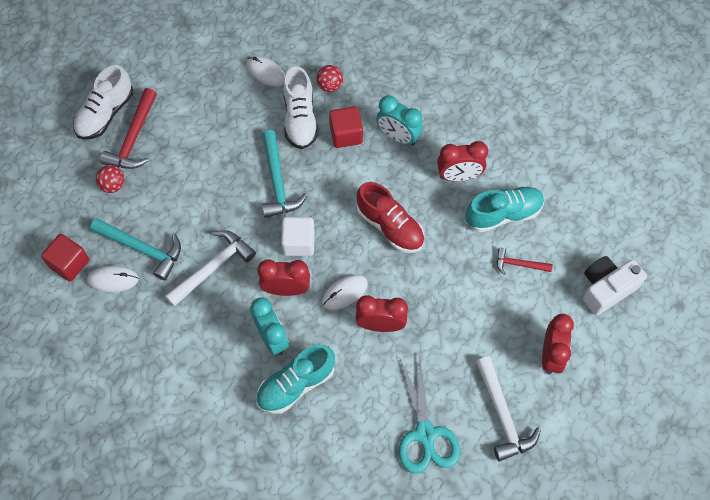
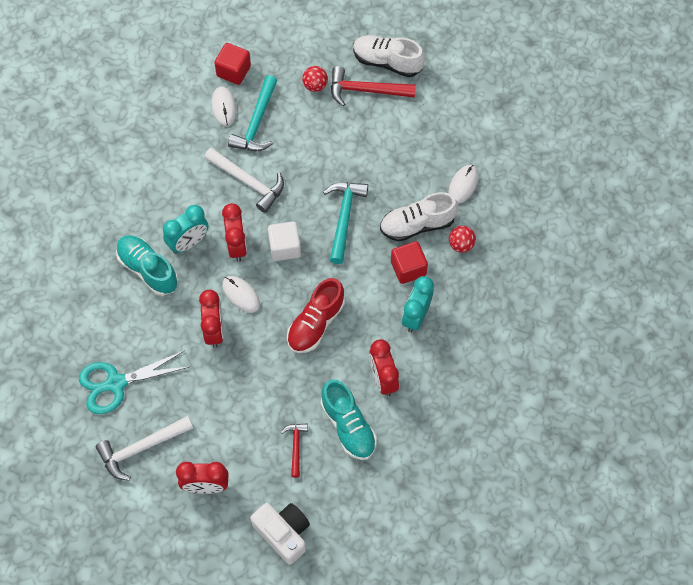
camera: 80 degrees right, 0 degrees up
turquoise hammer [262,130,307,218] -> turquoise hammer turned 120 degrees clockwise [323,182,368,264]

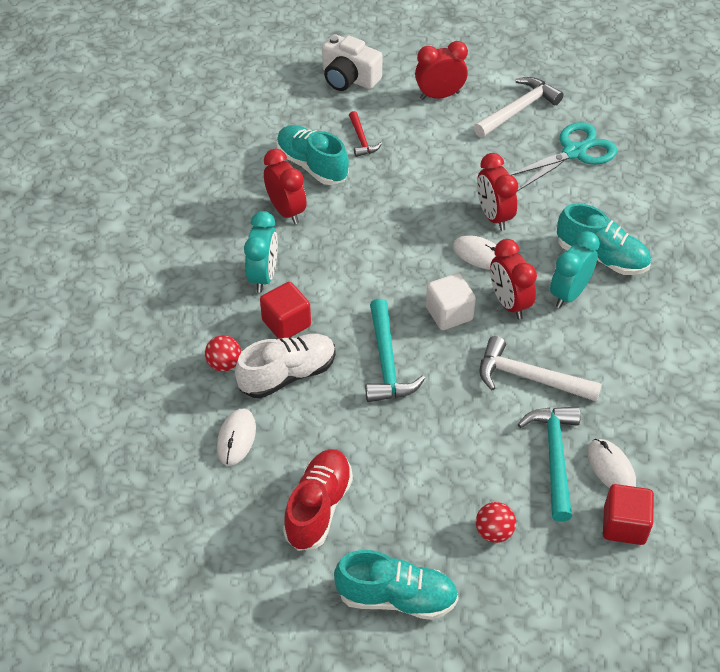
camera: 165 degrees right, 15 degrees down
red shoe [287,278,345,353] -> red shoe moved to [283,449,353,551]
red hammer [331,66,416,106] -> none
white shoe [353,35,425,77] -> turquoise shoe [334,550,459,620]

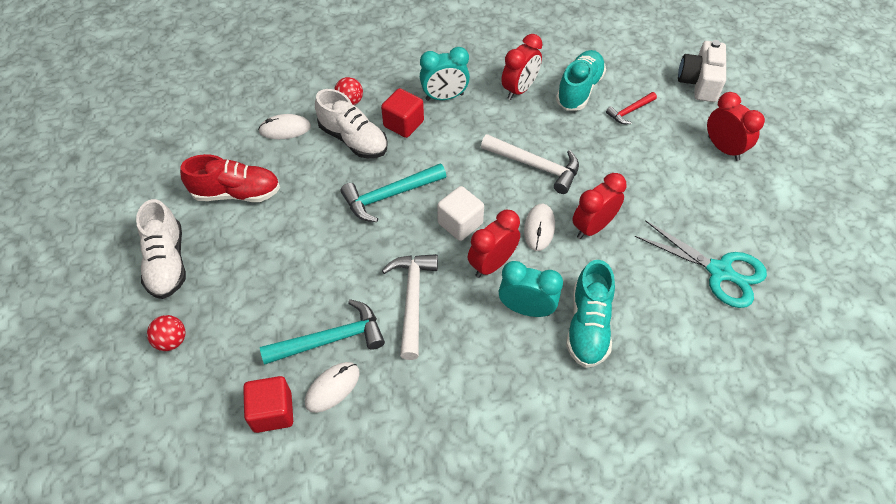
camera: 70 degrees right, 5 degrees up
turquoise shoe [334,550,459,620] -> white shoe [136,199,186,299]
white hammer [474,77,564,138] -> white hammer moved to [481,134,579,194]
red ball [476,502,516,543] -> red ball moved to [147,315,185,351]

